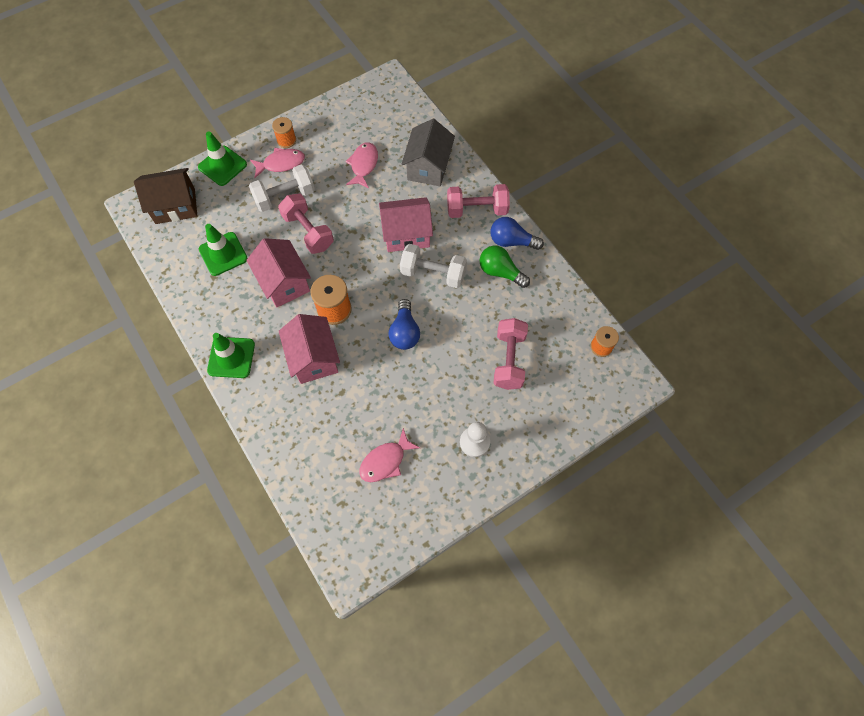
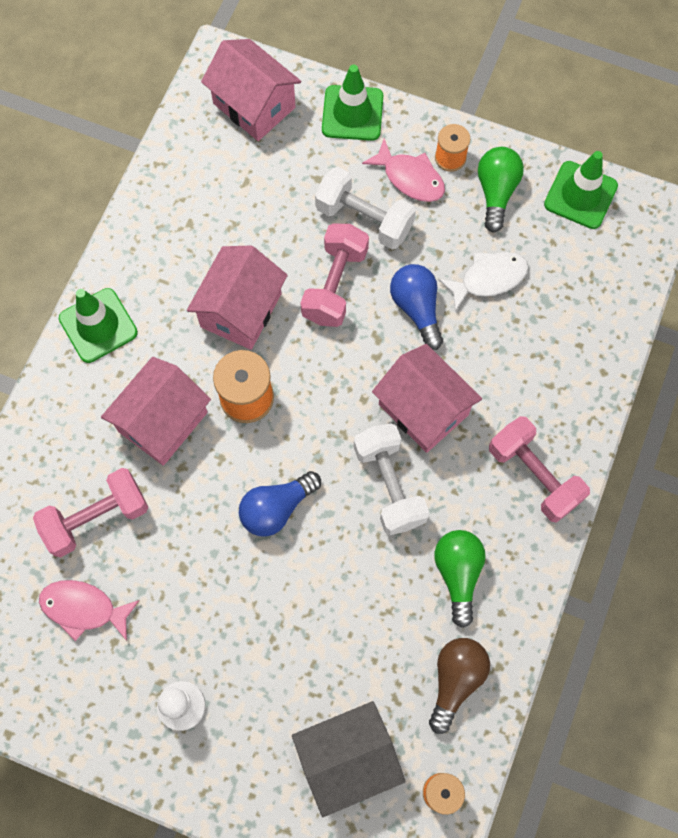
camera: 55 degrees right, 5 degrees up
brown house [134,168,197,224] -> pink house [201,39,301,141]
green traffic cone [199,224,248,276] -> green traffic cone moved to [544,151,618,229]
pink fish [345,142,378,189] -> white fish [439,252,528,312]
grey house [401,119,455,186] -> grey house moved to [292,701,406,817]
blue light bulb [490,217,544,250] -> blue light bulb moved to [390,264,443,350]
pink dumbbell [493,318,528,390] -> pink dumbbell moved to [33,468,148,557]
none -> brown light bulb [429,638,490,734]
none -> green light bulb [478,147,524,232]

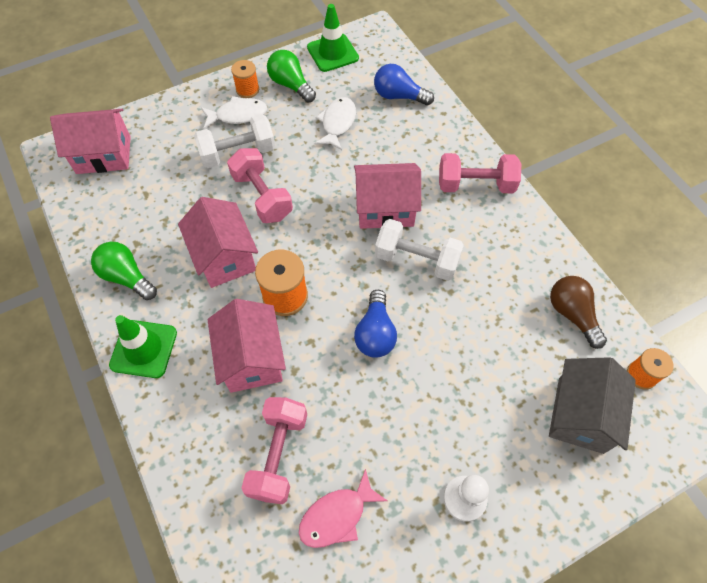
camera: 50 degrees left, 10 degrees down
green traffic cone [322,65,383,141] -> none
pink fish [362,139,445,202] -> white fish [201,96,267,129]
blue light bulb [390,264,443,350] -> blue light bulb moved to [374,64,434,105]
green light bulb [434,530,486,628] -> green light bulb moved to [91,242,157,300]

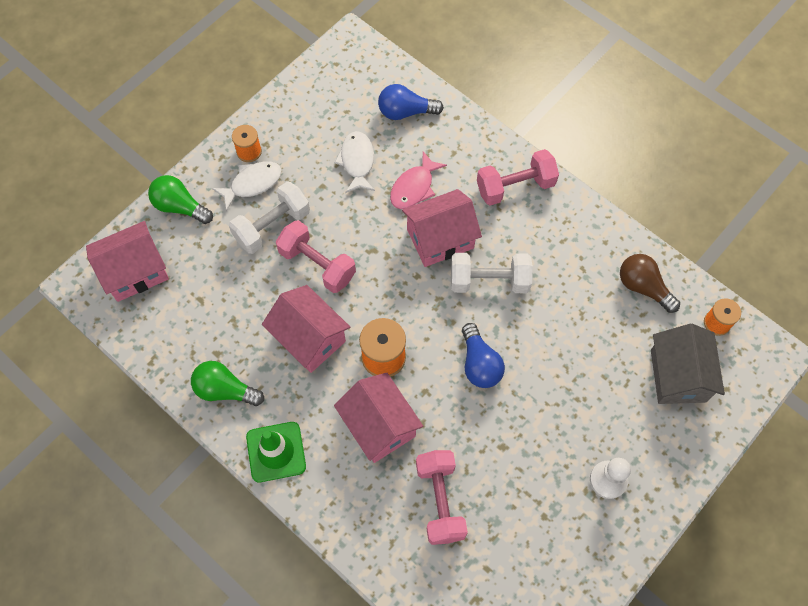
camera: 20 degrees left, 5 degrees up
green light bulb [267,50,316,103] -> green light bulb moved to [148,175,213,224]
pink fish [299,469,388,548] -> pink fish moved to [390,151,447,209]
green traffic cone [307,4,359,72] -> none

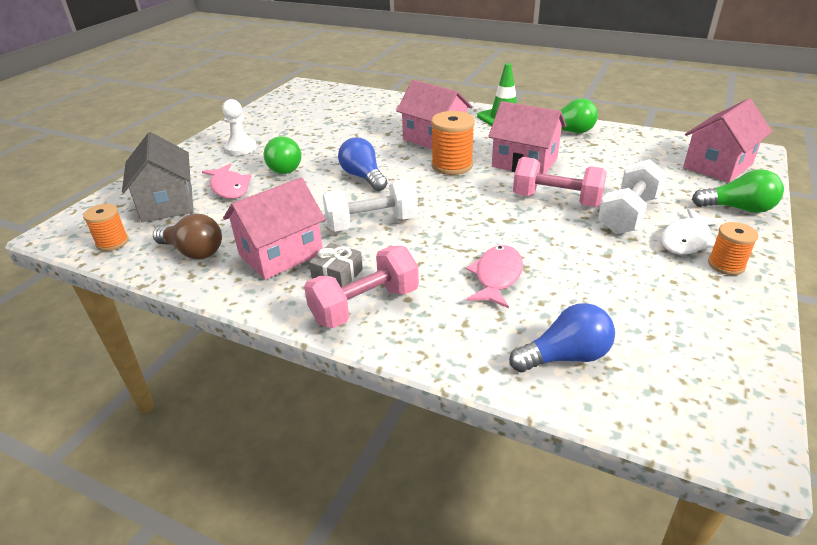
camera: 165 degrees right, 30 degrees down
white fish [334,131,375,193] -> none
pink house [402,189,482,267] -> pink house moved to [223,177,325,280]
pink dumbbell [416,450,468,545] -> none
none -> pink fish [202,163,251,199]
none -> green light bulb [264,136,301,174]
none -> grey gift [309,243,363,287]

